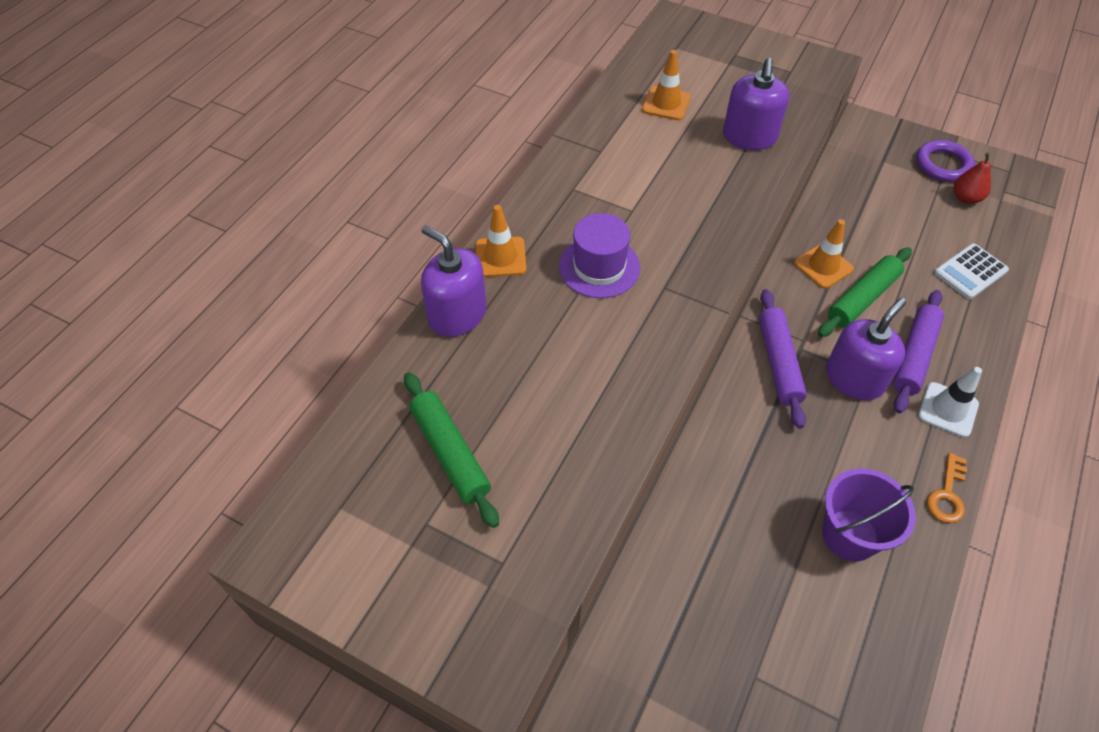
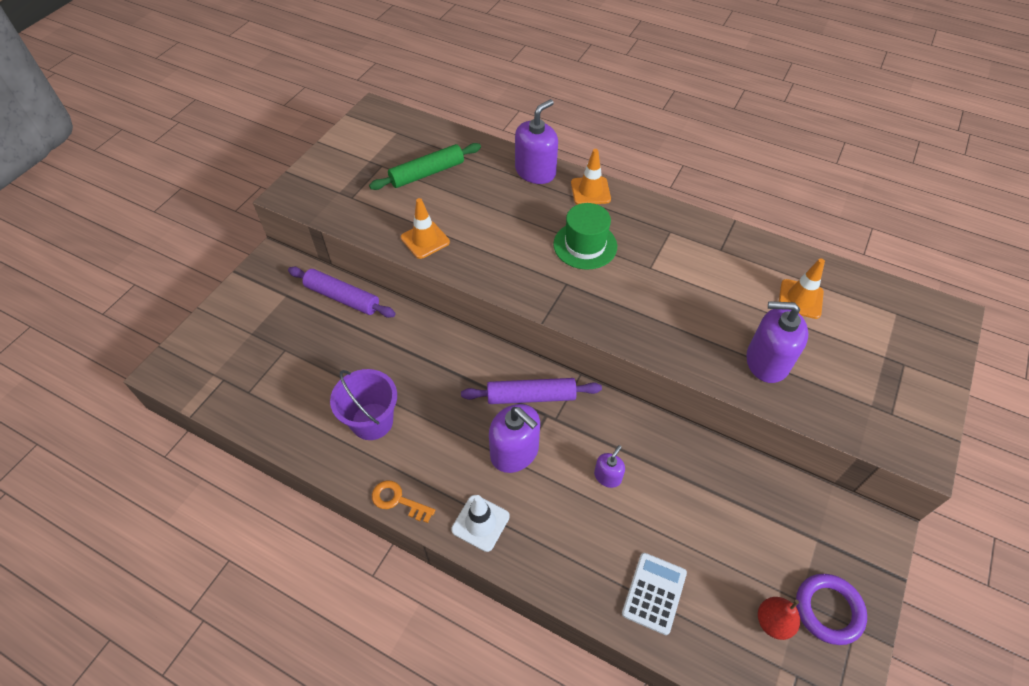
camera: 90 degrees right, 0 degrees up
purple hat [559,213,640,298] -> green hat [553,203,617,270]
orange traffic cone [794,219,854,289] -> orange traffic cone moved to [401,198,450,259]
green rolling pin [818,247,912,337] -> purple soap dispenser [594,445,625,488]
purple rolling pin [893,290,944,414] -> purple rolling pin moved to [288,267,396,318]
white calculator [934,243,1009,299] -> white calculator turned 60 degrees clockwise [622,553,687,635]

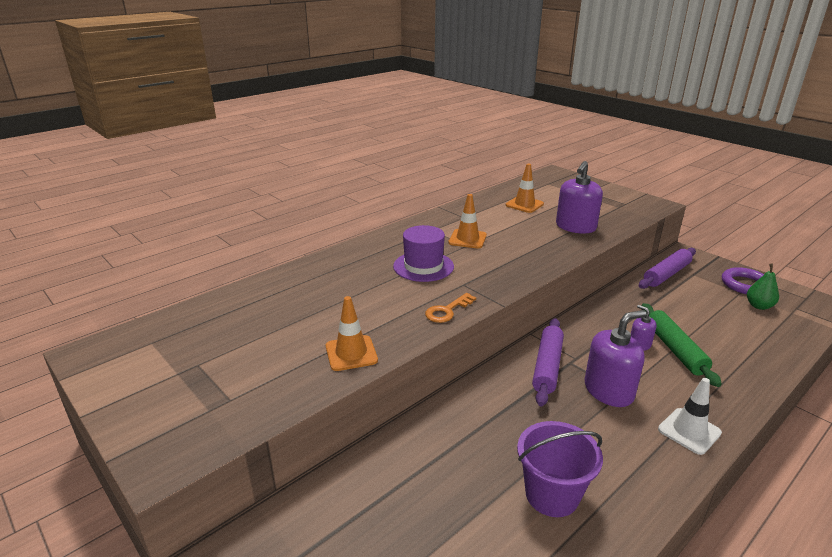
camera: 70 degrees left, 25 degrees down
purple rolling pin [288,267,396,318] -> purple rolling pin moved to [639,248,696,289]
green rolling pin [369,143,481,190] -> green rolling pin moved to [641,303,722,387]
orange key [372,481,436,523] -> orange key moved to [425,293,476,323]
purple soap dispenser [515,99,558,184] -> none
green hat [553,203,617,270] -> purple hat [393,225,454,282]
orange traffic cone [571,149,611,205] -> orange traffic cone moved to [448,194,487,249]
white calculator [622,553,687,635] -> none
red pear [758,597,800,640] -> green pear [747,264,779,310]

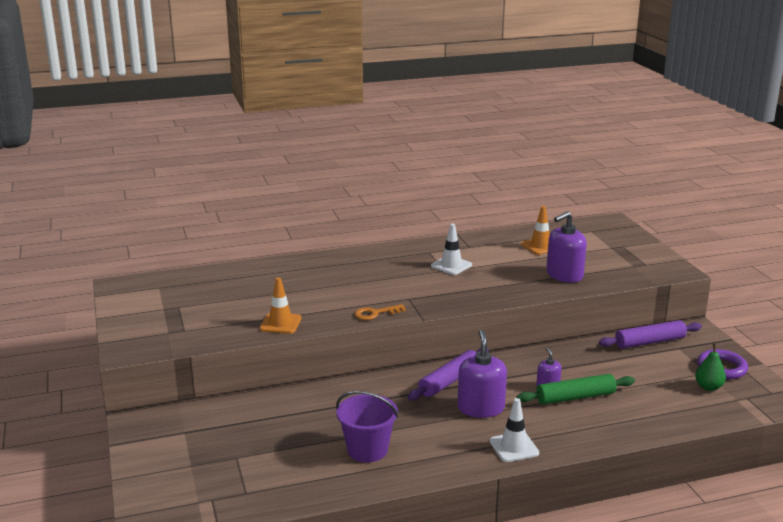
camera: 25 degrees right, 5 degrees down
purple hat [393,225,454,282] -> none
orange traffic cone [448,194,487,249] -> white traffic cone [431,224,472,275]
purple soap dispenser [585,310,647,407] -> purple soap dispenser turned 90 degrees counterclockwise [458,330,507,418]
green rolling pin [641,303,722,387] -> green rolling pin turned 60 degrees clockwise [517,374,635,405]

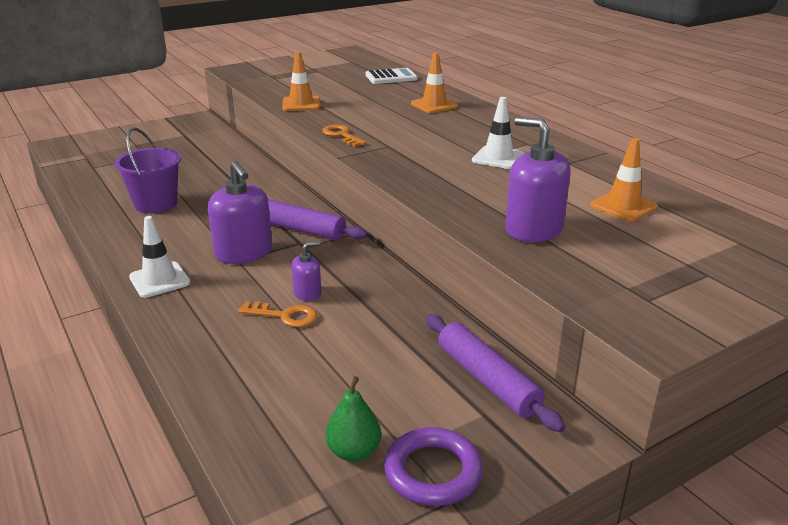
camera: 75 degrees right, 5 degrees up
purple soap dispenser [458,330,507,418] -> purple soap dispenser turned 75 degrees clockwise [208,161,272,264]
green rolling pin [517,374,635,405] -> orange key [238,302,318,327]
none -> white calculator [365,68,418,84]
none -> orange traffic cone [411,52,458,113]

